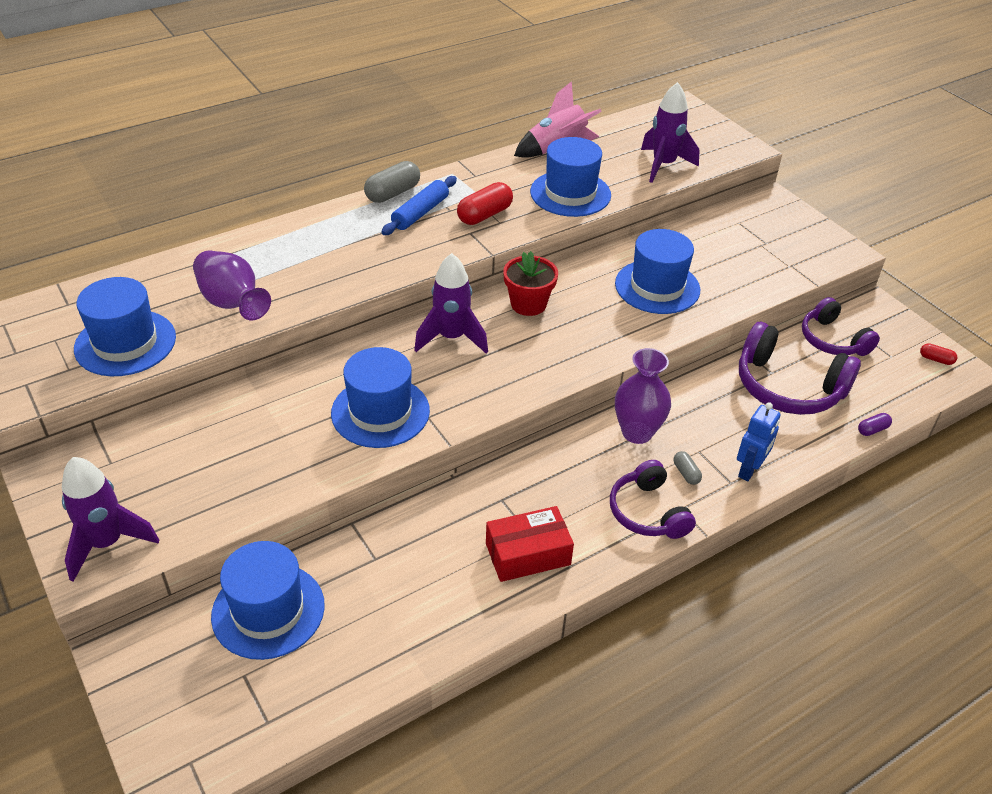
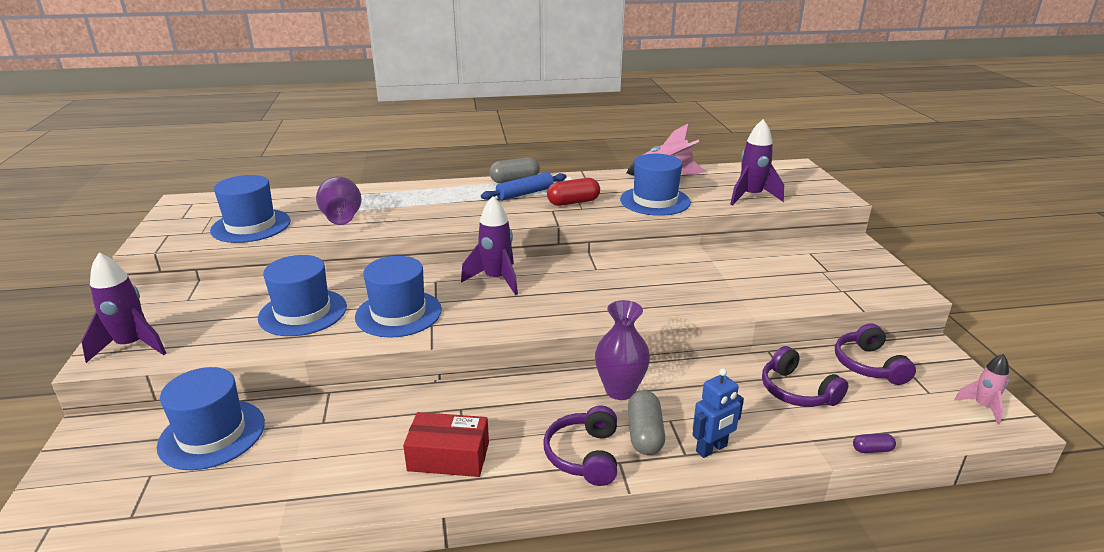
camera: 25 degrees right, 15 degrees down
red flower pot [503,251,558,316] -> none
blue hat [615,229,700,314] -> blue hat moved to [258,255,347,336]
grey capsule [674,451,702,485] -> grey capsule [628,390,665,455], size x1.91
purple headphones [739,322,861,415] -> purple headphones [762,346,848,407], size x0.65
red capsule [920,343,958,365] -> pink rocket [954,354,1009,424]

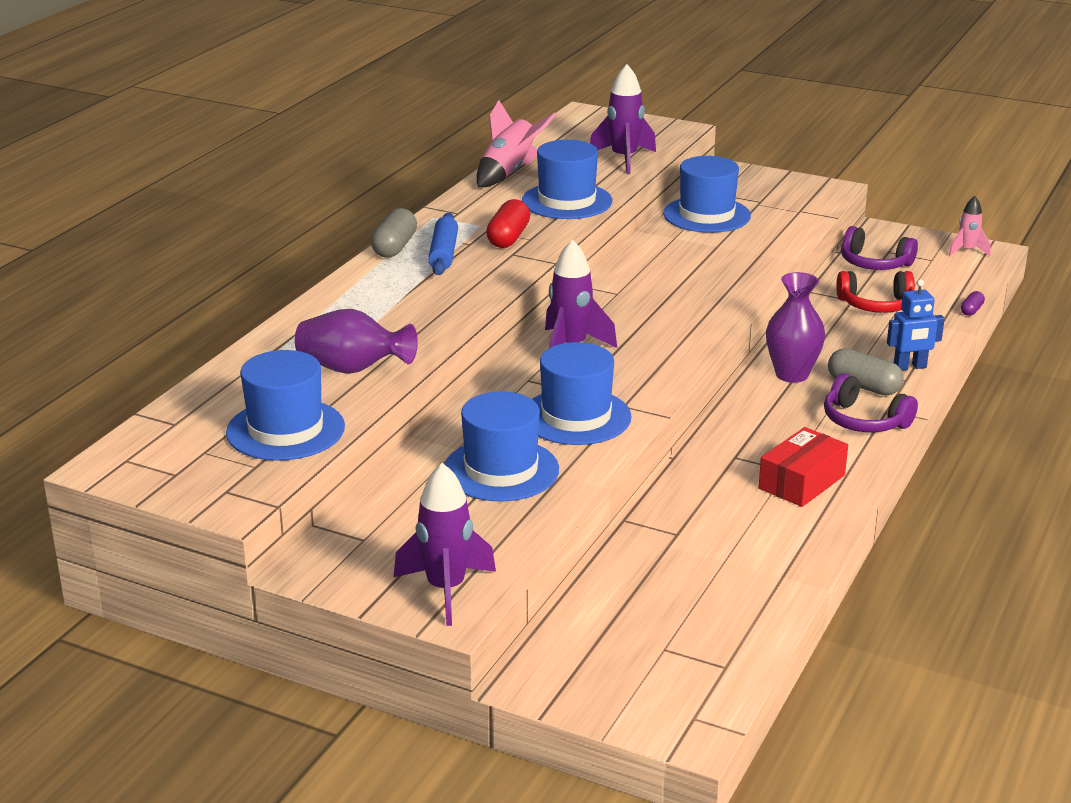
camera: 55 degrees left, 0 degrees up
blue hat [157,367,265,470] -> blue hat moved to [663,156,751,233]
blue robot [693,368,744,458] -> blue robot turned 75 degrees clockwise [887,279,945,371]
purple headphones [762,346,848,407] -> red headphones [836,271,915,313]

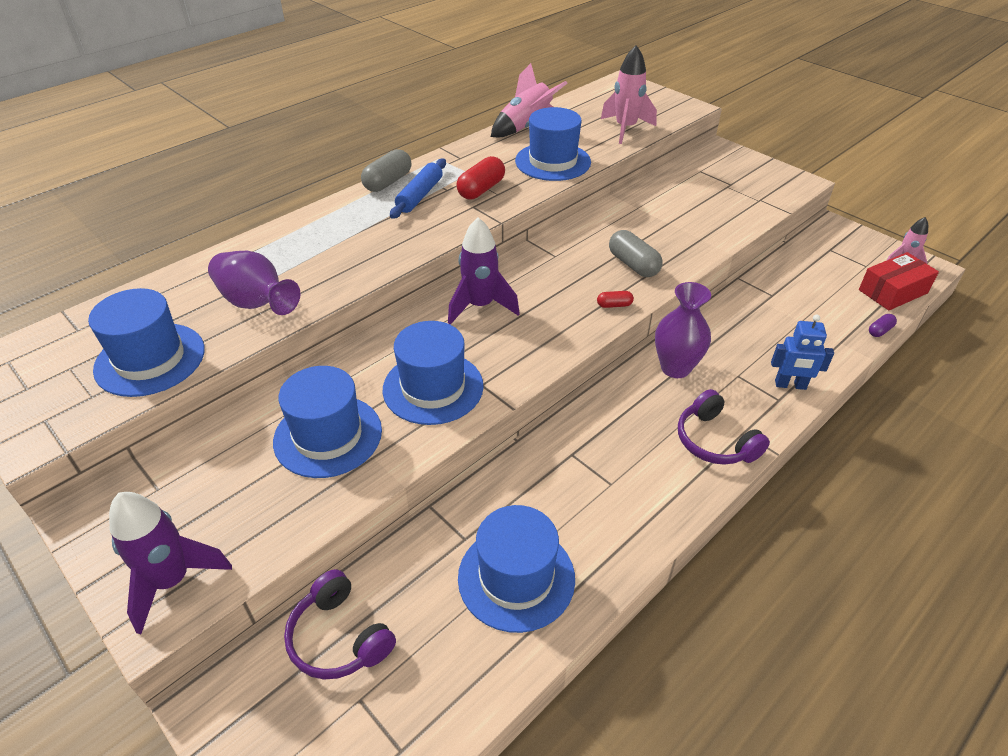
camera: 20 degrees right, 15 degrees up
purple rocket [590,64,656,174] -> pink rocket [601,45,657,144]
blue hat [663,156,751,233] -> blue hat moved to [458,505,575,633]
red box [759,427,848,507] -> red box moved to [859,252,939,310]
grey capsule [828,348,904,395] -> grey capsule moved to [609,230,663,277]
red headphones [836,271,915,313] -> none
purple headphones [841,226,918,270] -> purple headphones moved to [284,569,396,679]
none -> red capsule [597,291,634,308]

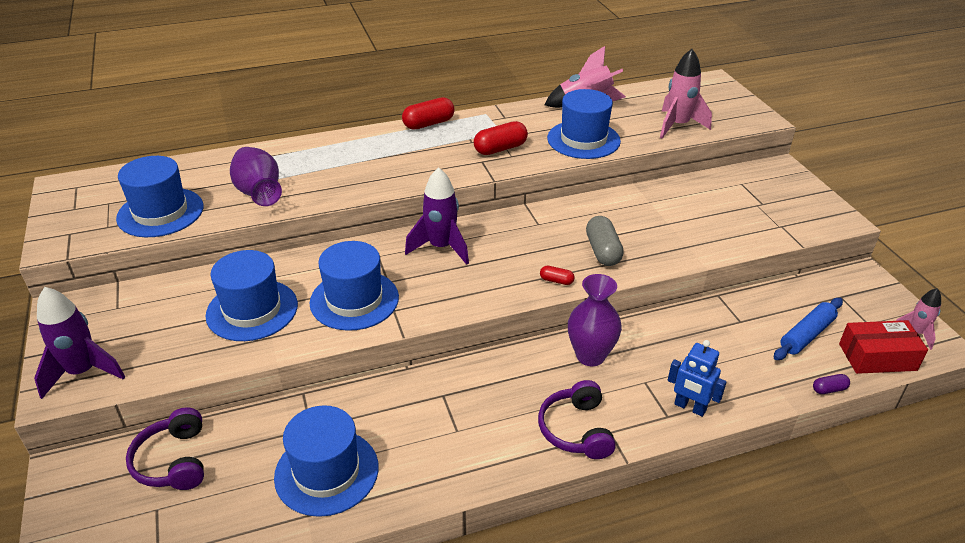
camera: 25 degrees right, 5 degrees down
grey capsule [361,149,412,192] -> red capsule [402,97,454,130]
blue rolling pin [390,159,446,219] -> blue rolling pin moved to [774,298,843,360]

